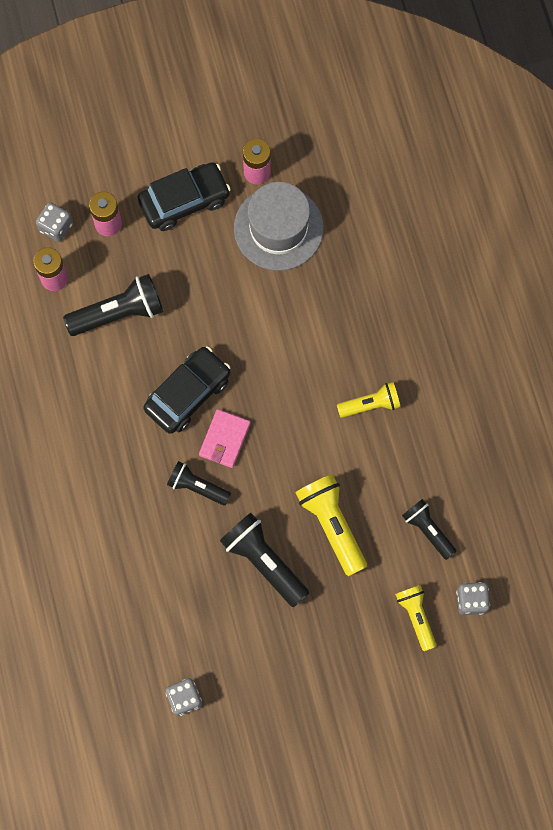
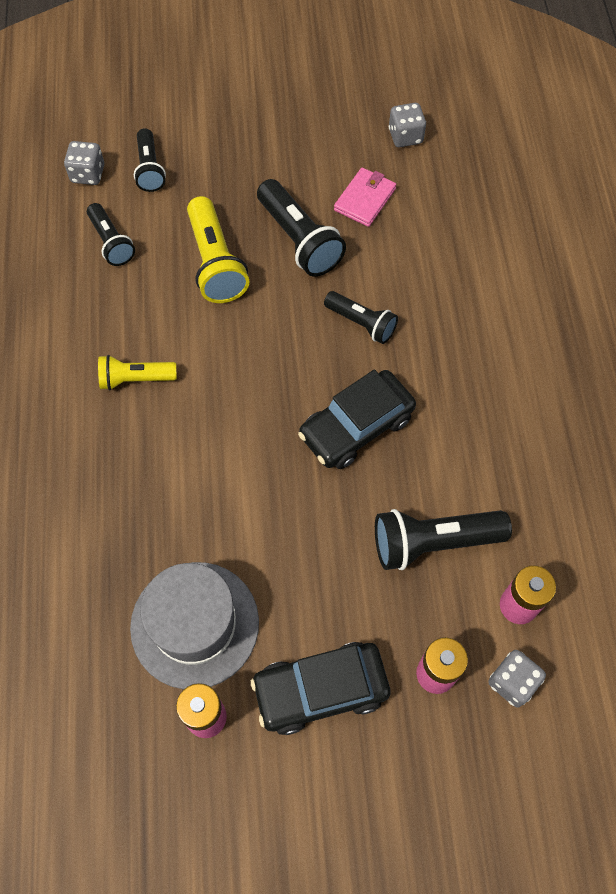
camera: 170 degrees left, 10 degrees down
pink wallet [199,409,251,468] -> pink wallet moved to [334,168,396,227]
yellow flashlight [395,585,437,651] -> black flashlight [134,128,166,192]

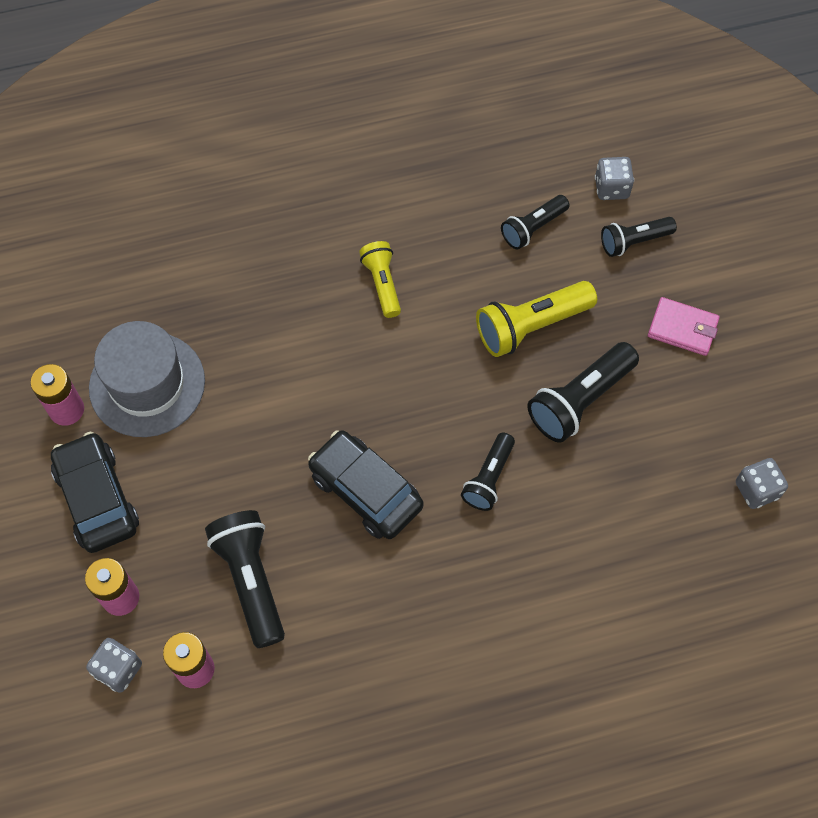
camera: 80 degrees right, 0 degrees up
pink wallet [334,168,396,227] -> pink wallet moved to [648,297,720,356]

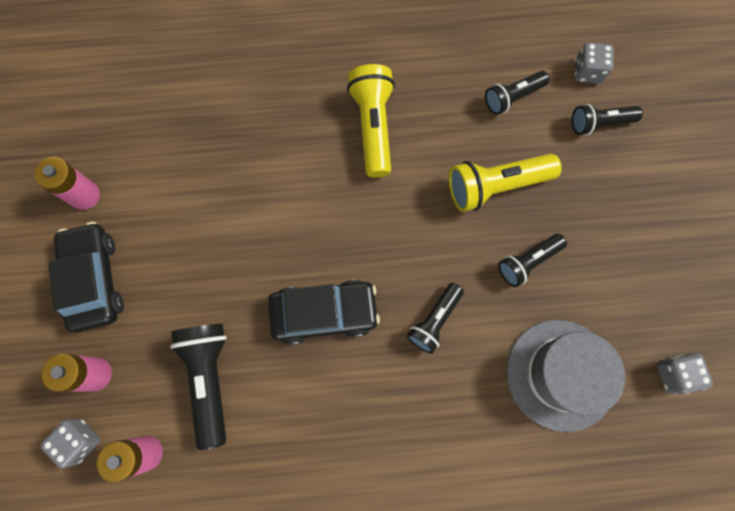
camera: 10 degrees right, 10 degrees up
grey hat [89,321,205,437] -> grey hat moved to [507,320,625,432]
black car [308,430,423,539] -> black car turned 120 degrees clockwise [268,280,380,345]
yellow flashlight [359,241,401,318] -> yellow flashlight [347,64,395,177], size x1.58
black flashlight [527,342,639,443] -> black flashlight [498,234,567,287], size x0.63
pink wallet [648,297,720,356] -> none

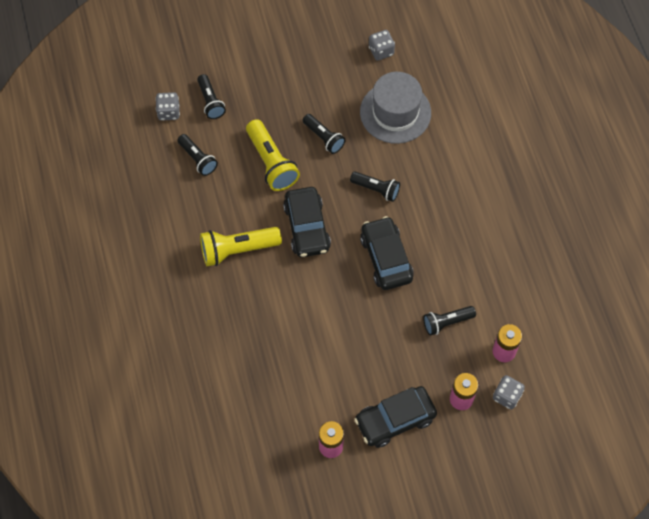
camera: 100 degrees left, 10 degrees down
black flashlight [170,324,227,450] -> black flashlight [423,306,476,336], size x0.63
none -> black car [283,187,331,257]

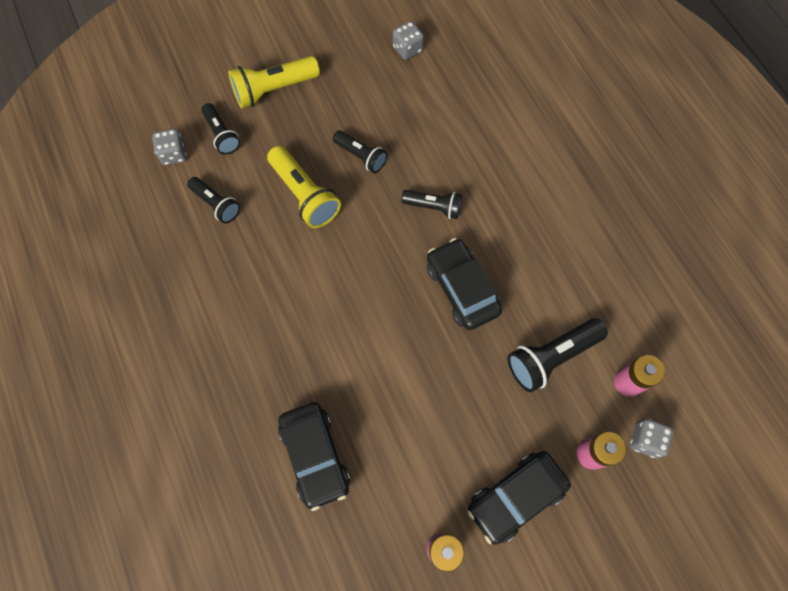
camera: 10 degrees left, 5 degrees up
yellow flashlight [200,227,282,266] -> yellow flashlight moved to [228,56,320,108]
black car [283,187,331,257] -> black car moved to [278,402,350,511]
grey hat [360,72,431,144] -> none
black flashlight [423,306,476,336] -> black flashlight [507,318,608,392], size x1.58

